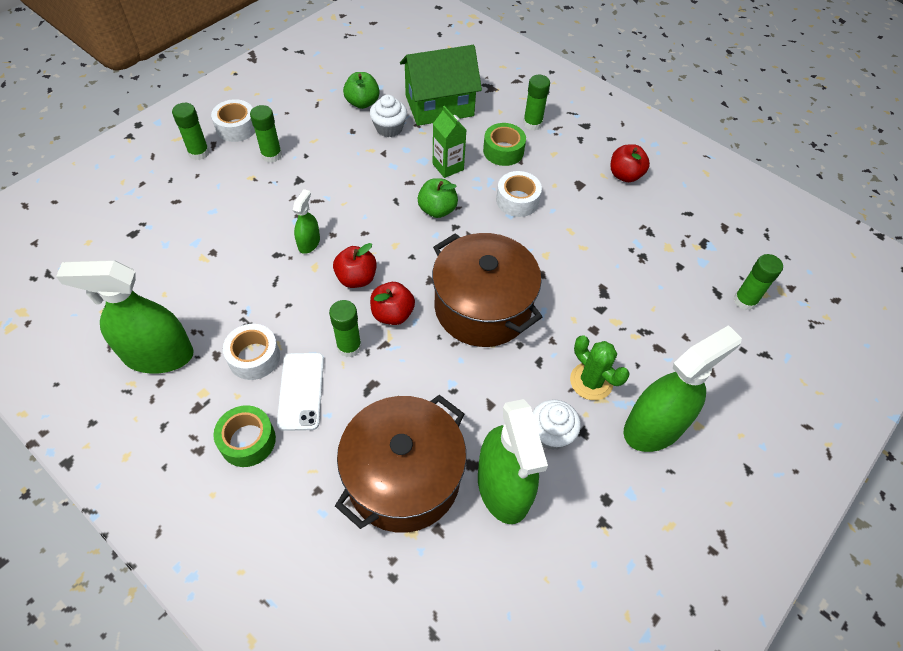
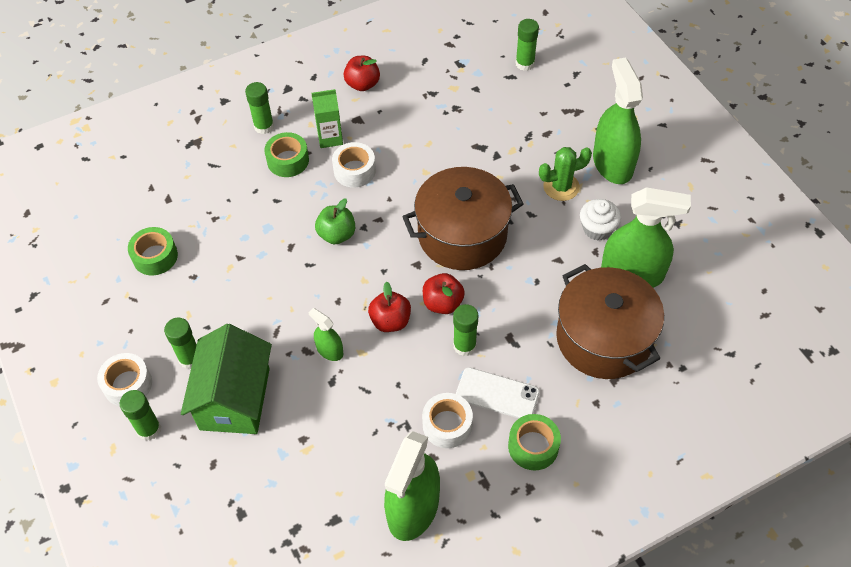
camera: 65 degrees left, 0 degrees up
green apple [343,72,380,109] -> green tape [128,227,178,275]
white cupcake [370,95,407,137] -> none
green house [400,45,482,126] -> green house moved to [181,324,272,434]
green carton [433,106,466,178] -> green carton moved to [312,89,343,148]

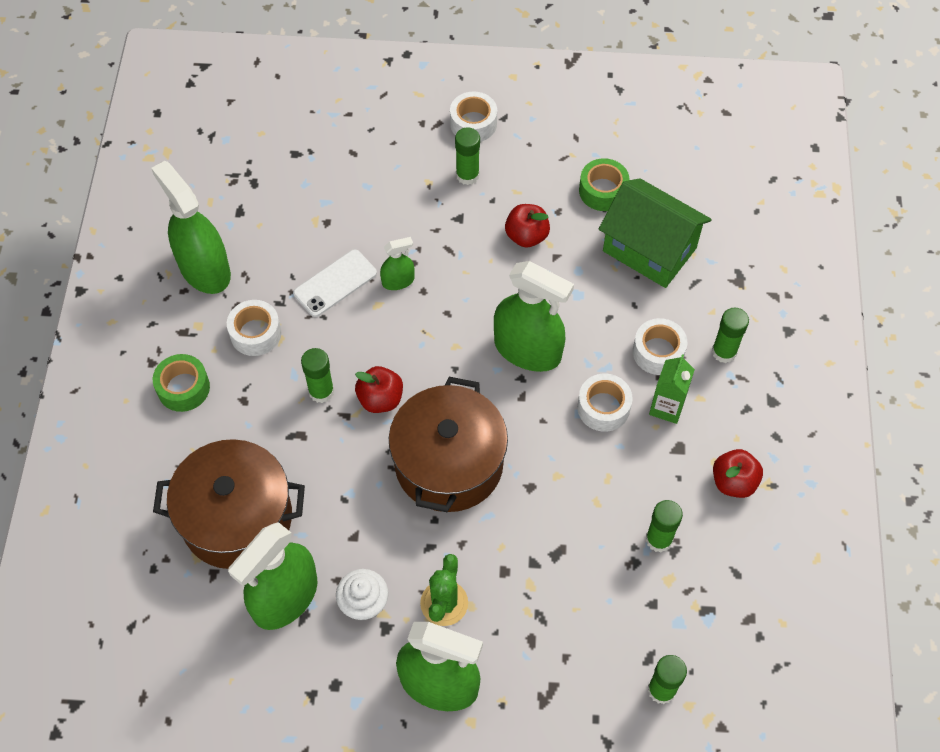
camera: 120 degrees right, 5 degrees up
green glue stick [120,390,161,441] -> green glue stick moved to [646,500,683,552]
green house [181,324,272,434] -> green house moved to [599,178,712,288]
green tape [264,132,309,177] -> white tape [633,318,687,375]
green apple [315,198,355,245] -> green spray bottle [494,261,574,372]
red apple [368,282,411,332] -> red apple moved to [505,204,550,248]
white phone [456,367,540,418] -> white phone moved to [293,250,377,317]

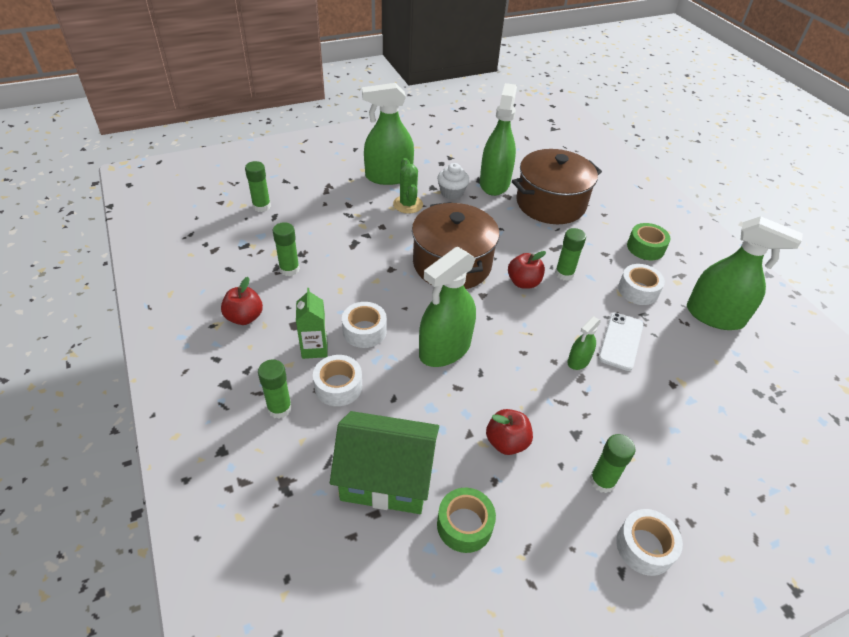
camera: 150 degrees right, 15 degrees down
green spray bottle [494,261,574,372] -> green spray bottle turned 45 degrees counterclockwise [419,247,476,367]

